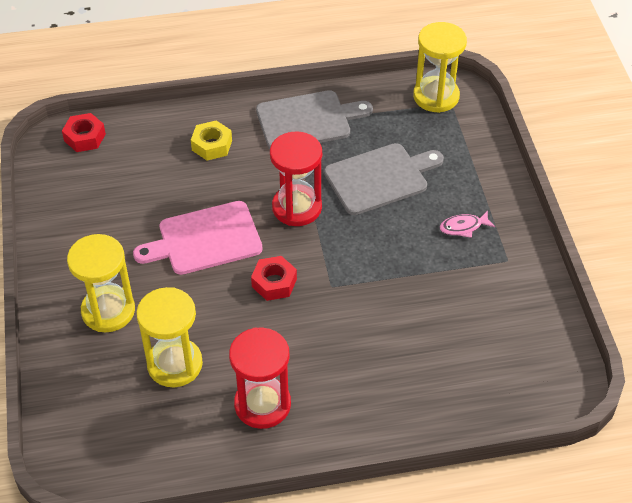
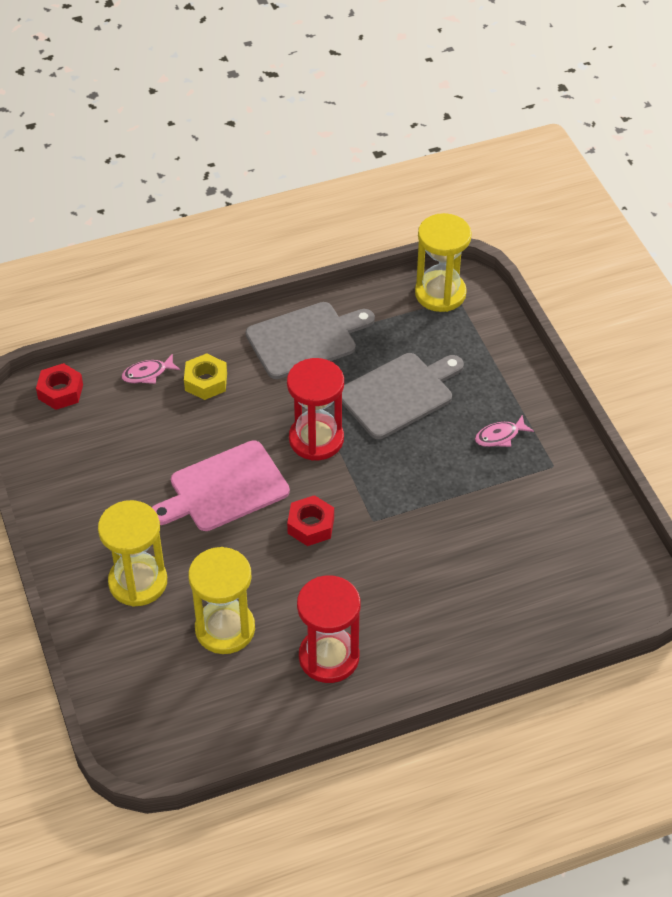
camera: 10 degrees left, 0 degrees up
none -> pink fish [121,354,180,384]

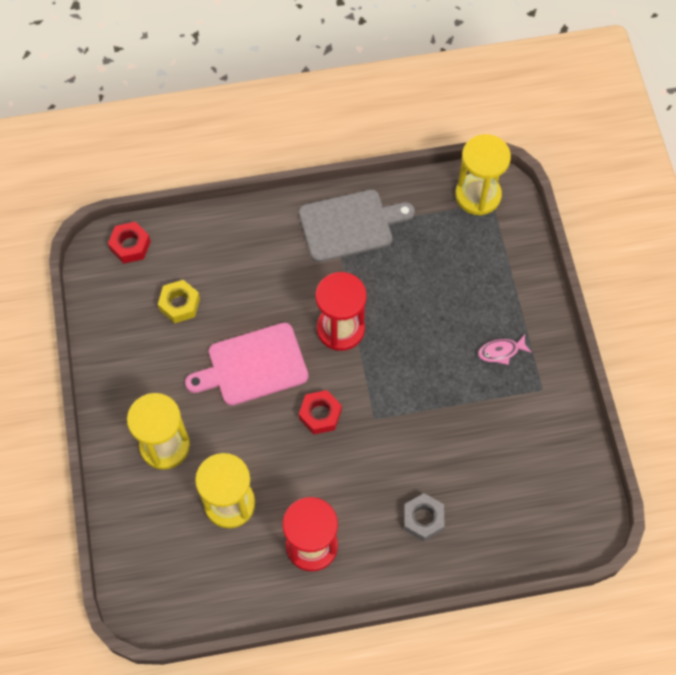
camera: 10 degrees right, 15 degrees up
pink fish [121,354,180,384] -> none
yellow nut [184,354,227,400] -> yellow nut moved to [158,280,200,323]
grey cutting board [342,353,464,439] -> none
none -> grey nut [404,493,445,541]

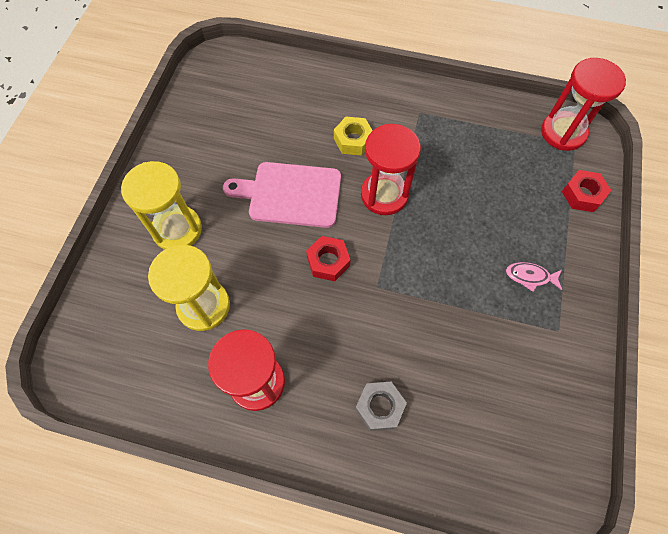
camera: 25 degrees right, 0 degrees up
red nut [108,222,151,264] -> red nut moved to [562,170,612,212]
yellow nut [158,280,200,323] -> yellow nut moved to [334,117,373,156]
grey cutting board [299,190,415,262] -> none
yellow hourglass [455,134,511,215] -> red hourglass [541,58,626,151]

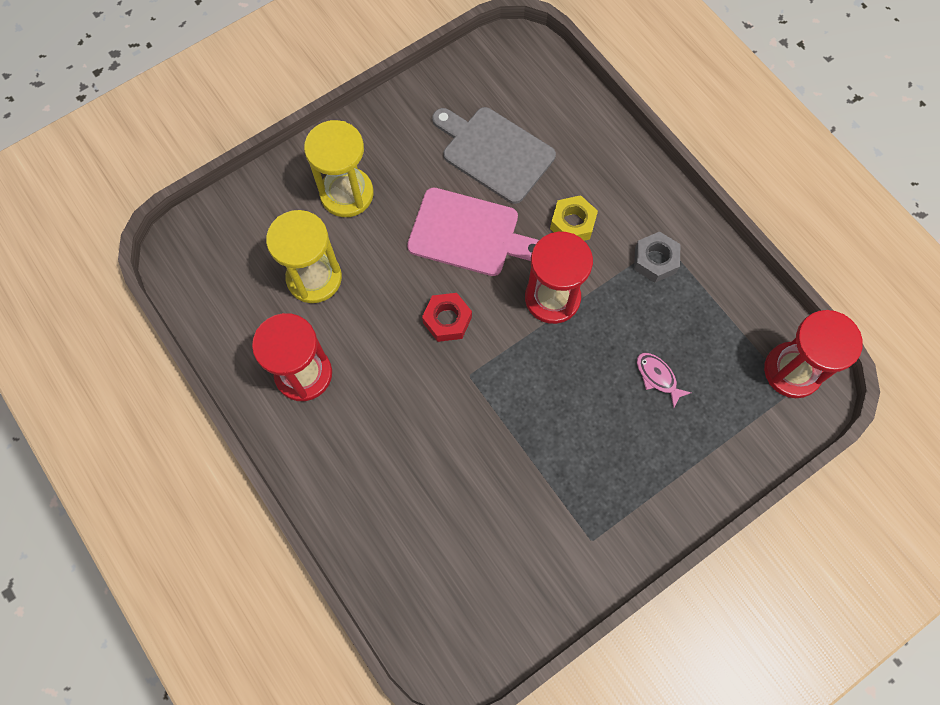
camera: 40 degrees right, 5 degrees up
pink cutting board [223,162,341,228] -> pink cutting board turned 150 degrees clockwise [407,188,539,276]
grey nut [355,382,407,431] -> grey nut moved to [634,231,680,283]
pink fish [506,262,562,292] -> pink fish moved to [637,353,691,408]
red nut [562,170,612,212] -> none
none -> grey cutting board [432,107,556,204]

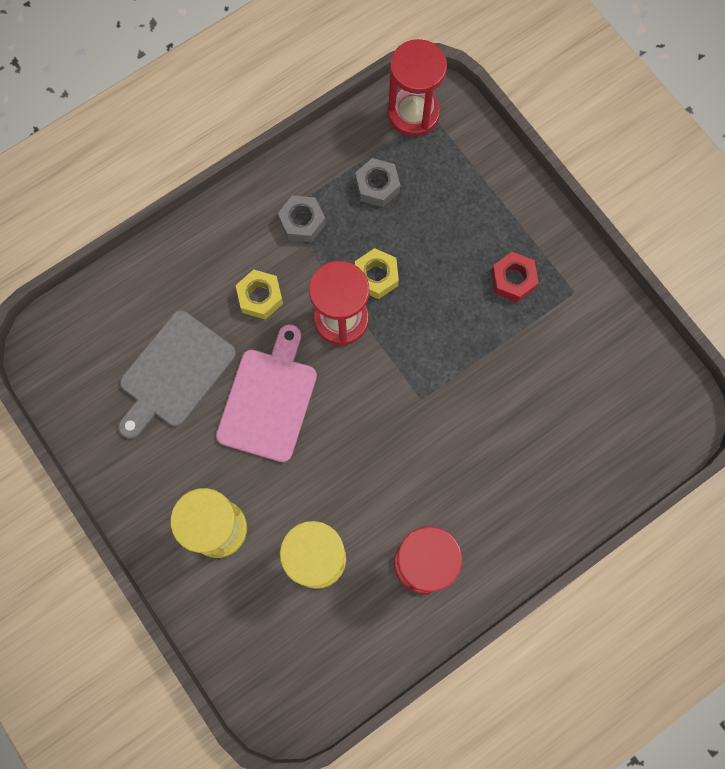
camera: 90 degrees left, 5 degrees up
red nut [422,293,472,342] -> red nut moved to [491,252,539,302]
pink fish [637,353,691,408] -> none
none -> grey nut [355,158,400,207]
none -> yellow nut [355,248,399,299]

